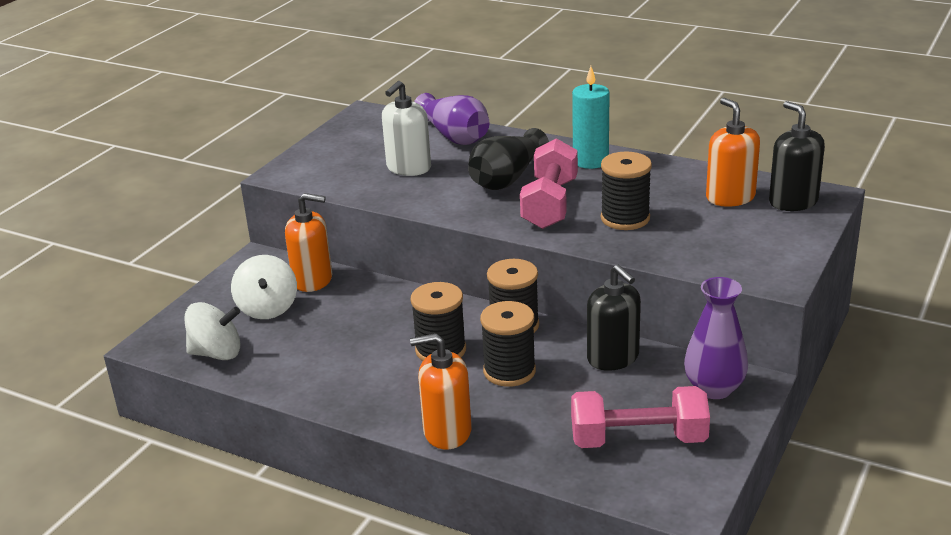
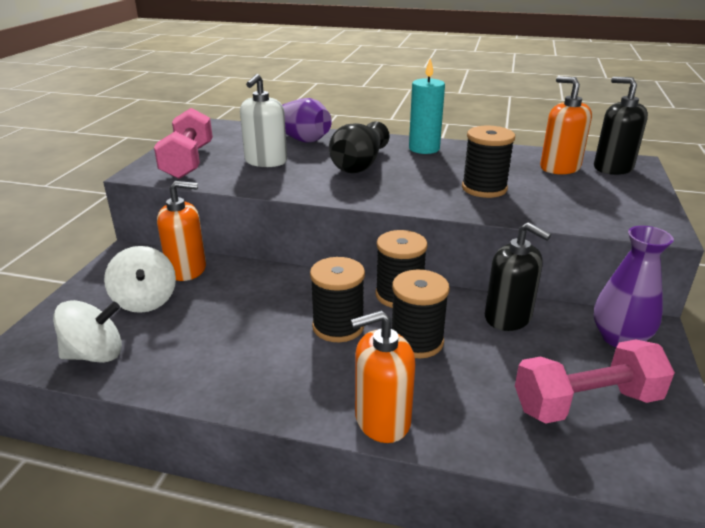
camera: 15 degrees left, 0 degrees up
pink dumbbell [520,138,578,229] -> pink dumbbell moved to [154,108,213,179]

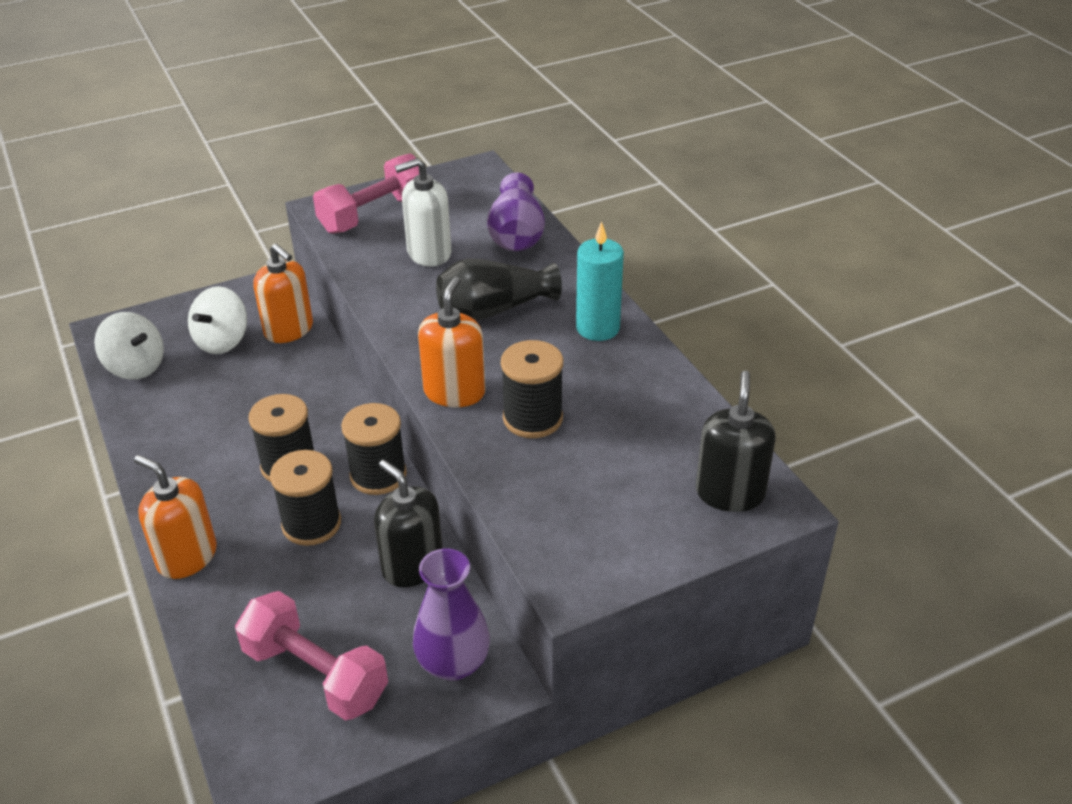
camera: 50 degrees right, 10 degrees up
black soap dispenser [485,222,551,331] -> black soap dispenser turned 135 degrees clockwise [374,460,443,587]
orange soap dispenser [540,76,592,174] -> orange soap dispenser moved to [418,277,486,407]

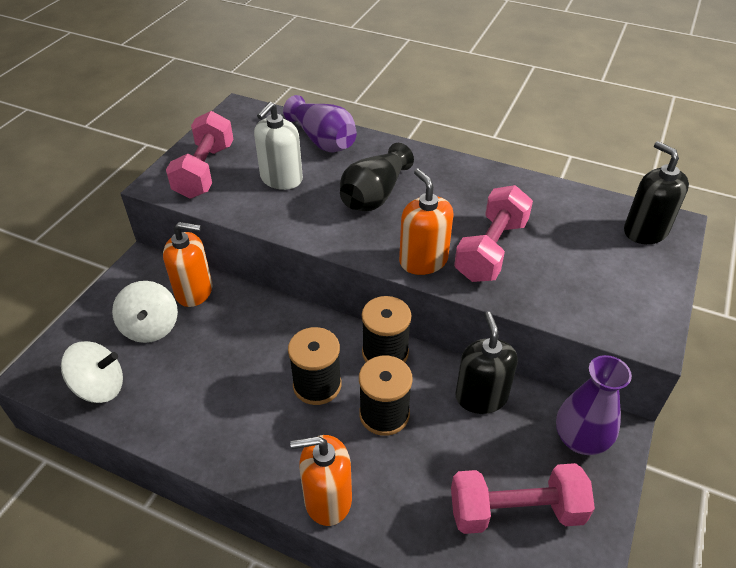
camera: 40 degrees left, 5 degrees up
black soap dispenser [374,460,443,587] -> black soap dispenser turned 75 degrees clockwise [455,312,518,414]
black spool [501,340,563,438] -> pink dumbbell [454,185,533,282]
turquoise candle [576,221,624,341] -> none

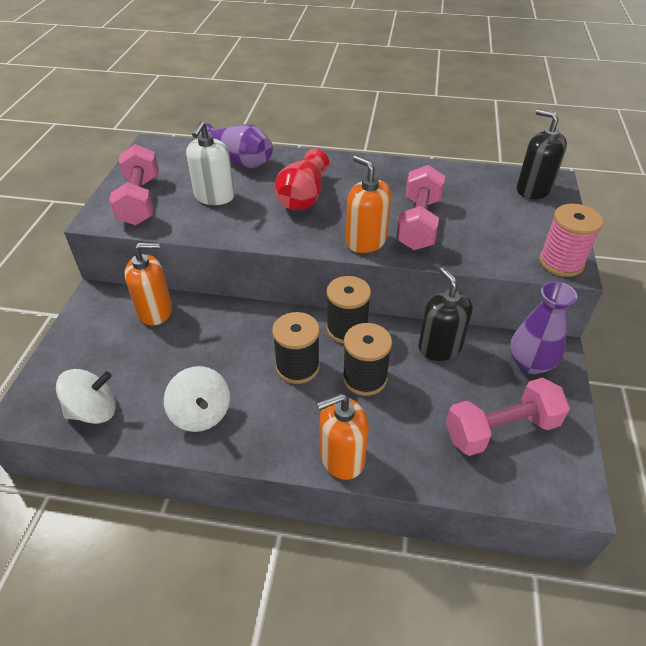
camera: 15 degrees left, 0 degrees up
white spinning top [112,281,178,343] -> white spinning top moved to [164,366,230,432]
black vase [340,143,414,211] -> red vase [275,149,329,210]
none -> pink spool [539,204,603,277]

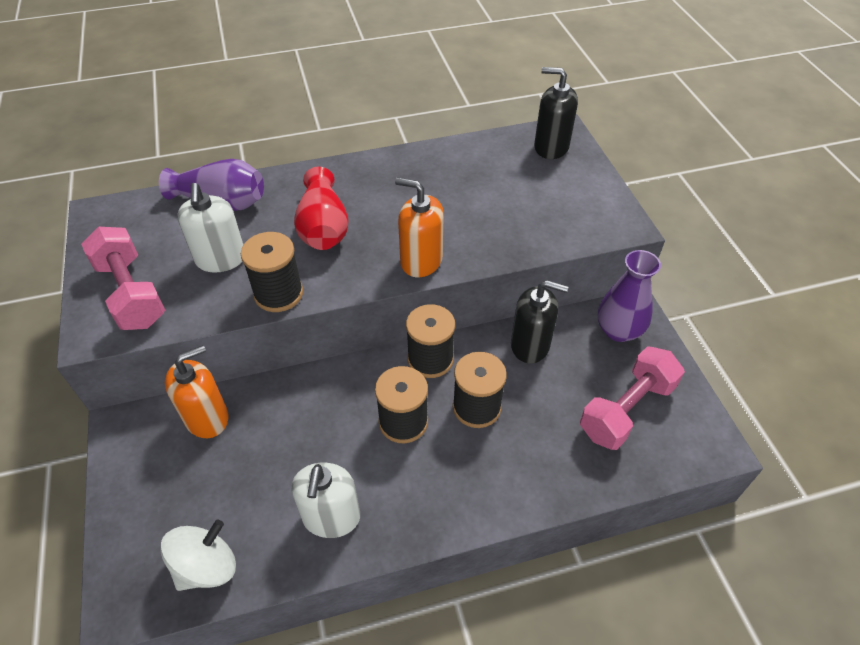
camera: 25 degrees left, 5 degrees up
white spinning top [164,366,230,432] -> white soap dispenser [291,463,360,538]
orange soap dispenser [317,393,369,480] -> none
pink dumbbell [396,165,445,250] -> none
black soap dispenser [418,267,472,361] -> black soap dispenser turned 150 degrees clockwise [511,280,569,364]
pink spool [539,204,603,277] -> none
none -> black spool [241,232,303,312]

